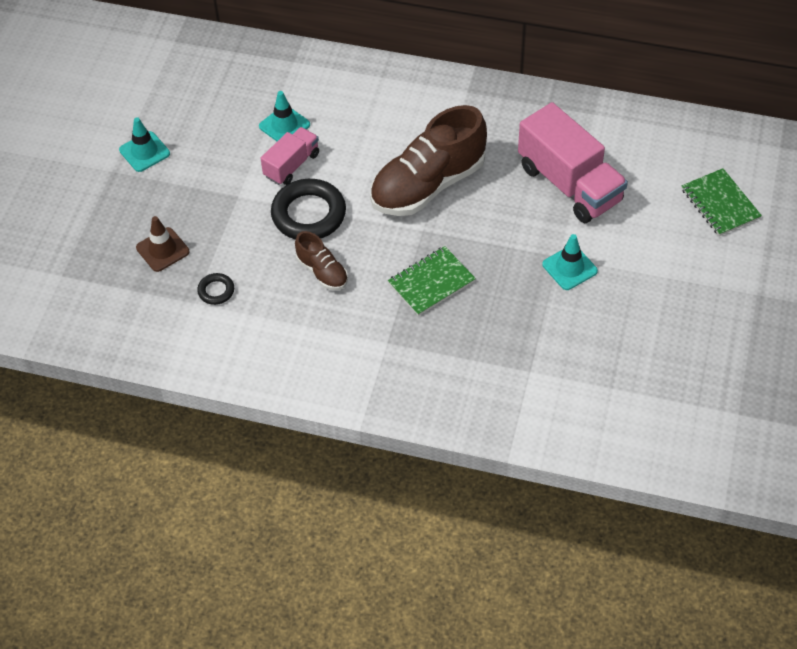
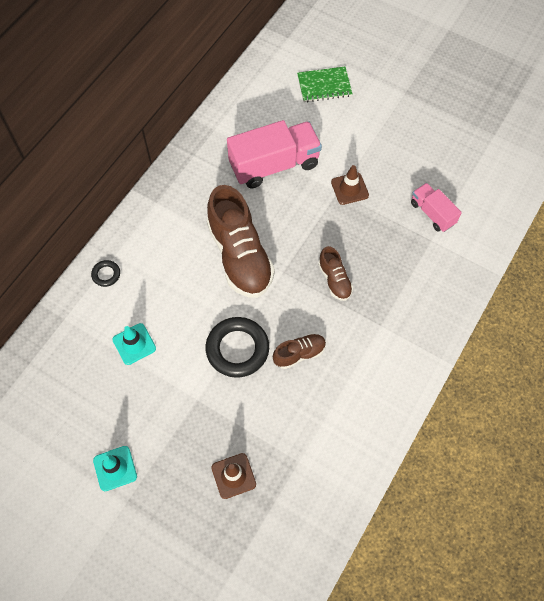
camera: 75 degrees left, 10 degrees up
black ring [197,273,234,305] -> black ring moved to [91,260,120,287]
pink truck [261,127,319,185] -> pink truck moved to [411,183,462,232]
green notebook [388,246,476,316] -> brown shoe [318,246,353,301]
turquoise traffic cone [542,234,598,290] -> brown traffic cone [331,165,369,205]

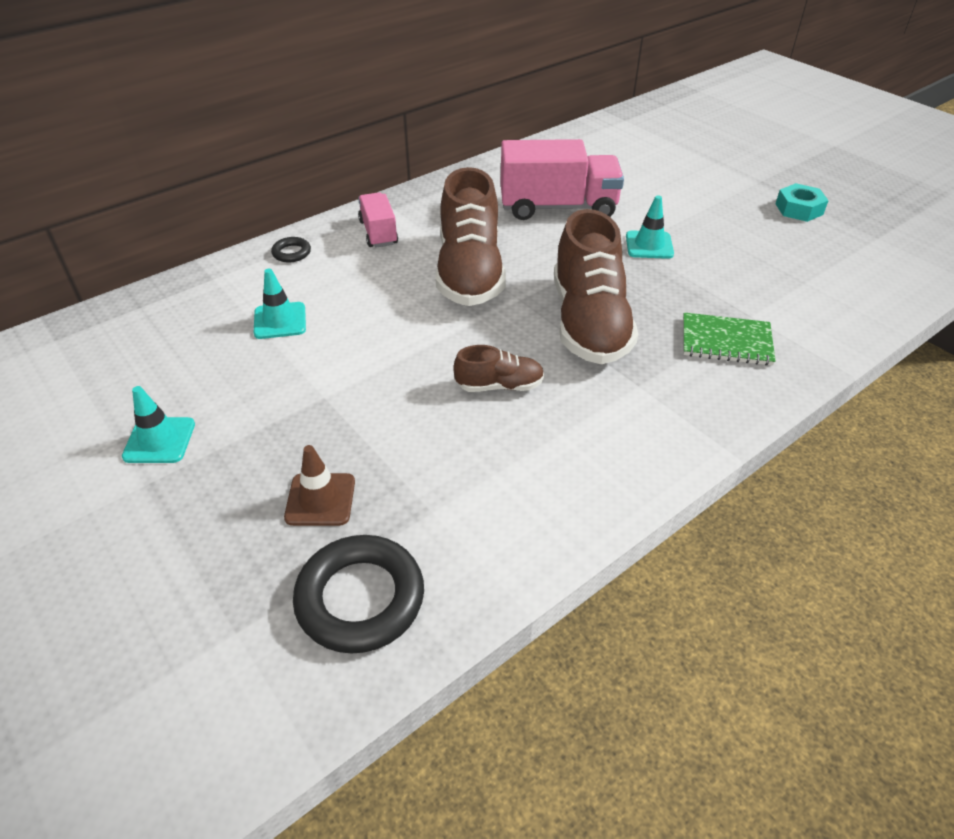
camera: 20 degrees right, 20 degrees down
black ring [206,317,269,378] -> black ring moved to [293,535,424,653]
green notebook [297,67,353,102] -> green notebook moved to [683,312,776,366]
brown shoe [318,246,353,301] -> brown shoe [554,209,638,364], size x2.06
brown traffic cone [331,165,369,205] -> turquoise traffic cone [626,195,674,259]
pink truck [411,183,462,232] -> pink truck moved to [358,192,398,248]
none -> turquoise nut [775,183,829,222]

